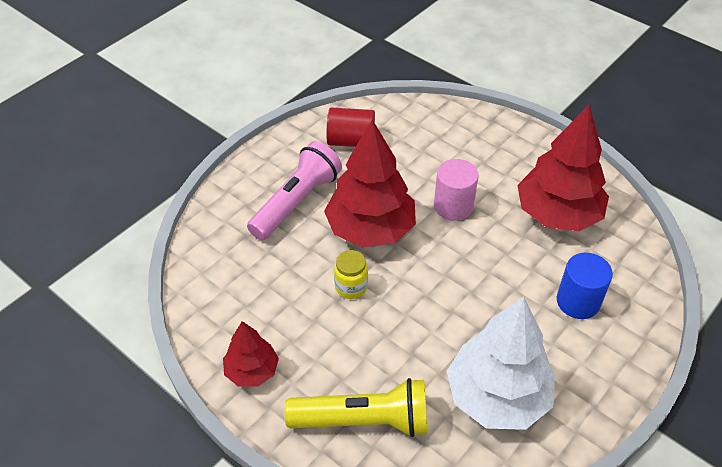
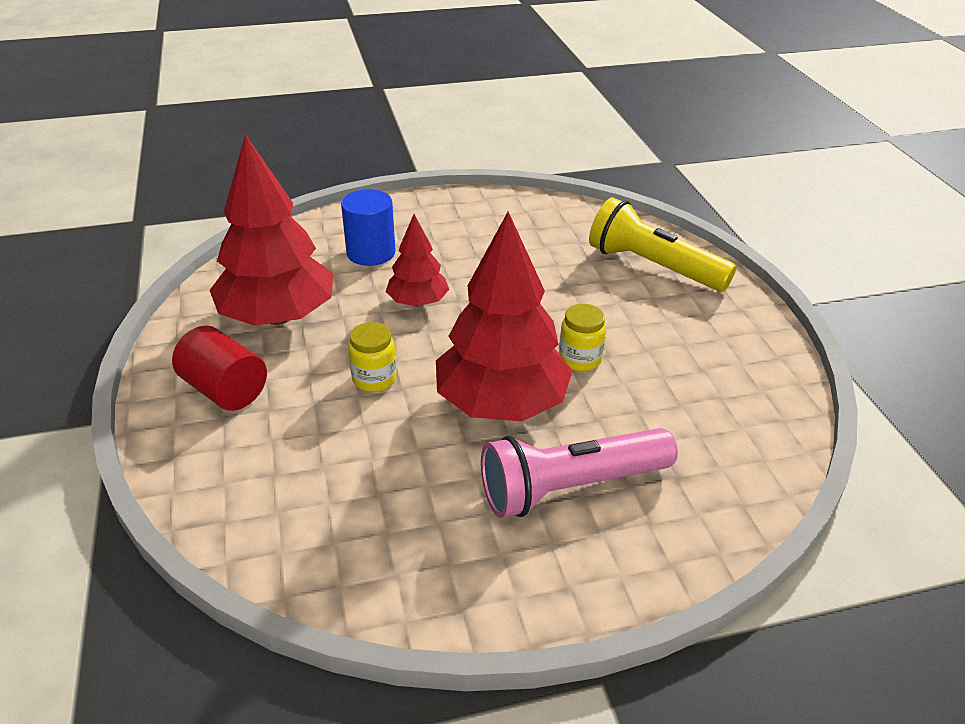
camera: 145 degrees left, 10 degrees down
red tree [223,321,279,387] -> red tree moved to [386,214,449,307]
red cylinder [326,108,375,147] -> red cylinder moved to [172,326,267,411]
pink cylinder [434,159,479,221] -> yellow jar [348,322,397,392]
white tree [447,297,555,430] -> none

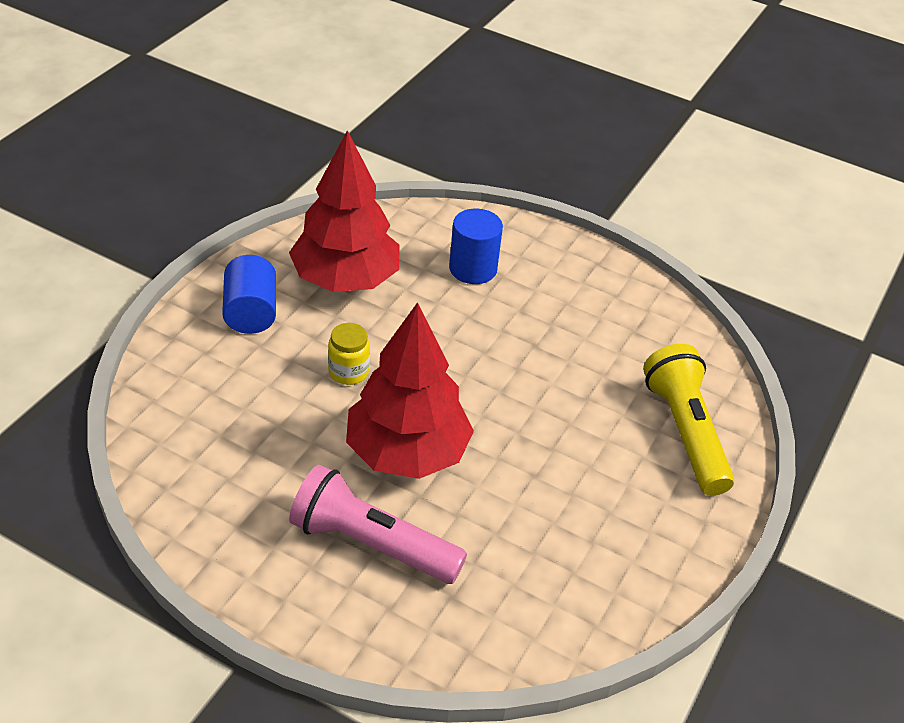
camera: 40 degrees right, 5 degrees up
red cylinder [172,326,267,411] -> blue cylinder [222,255,276,334]
red tree [386,214,449,307] -> none
yellow jar [559,304,606,371] -> none

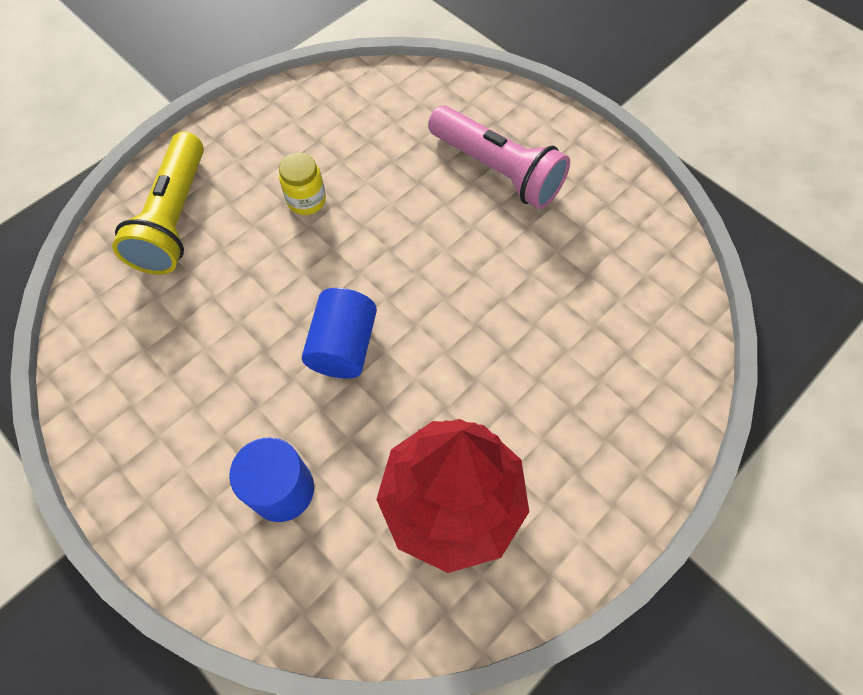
camera: 160 degrees left, 20 degrees up
blue cylinder [222,255,276,334] -> blue cylinder moved to [302,288,377,378]
yellow jar [328,323,370,385] -> yellow jar moved to [279,153,326,215]
red tree [346,302,474,479] -> none

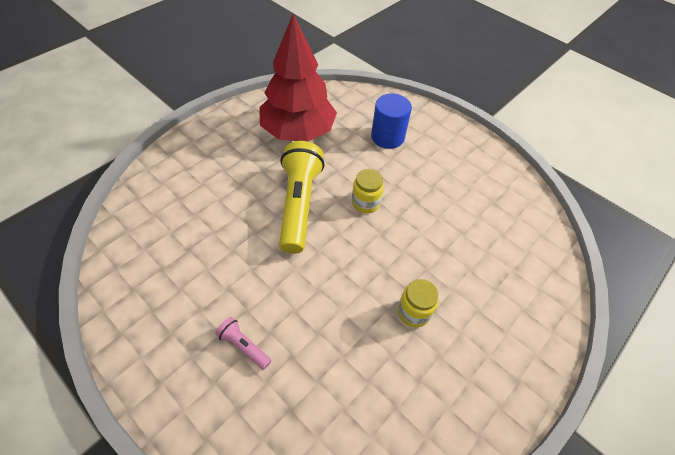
camera: 175 degrees right, 10 degrees down
yellow flashlight [112,132,204,275] -> yellow flashlight moved to [279,141,325,254]
blue cylinder [302,288,377,378] -> yellow jar [352,169,384,213]
pink flashlight [428,105,570,209] -> pink flashlight [216,317,271,370], size x0.44

